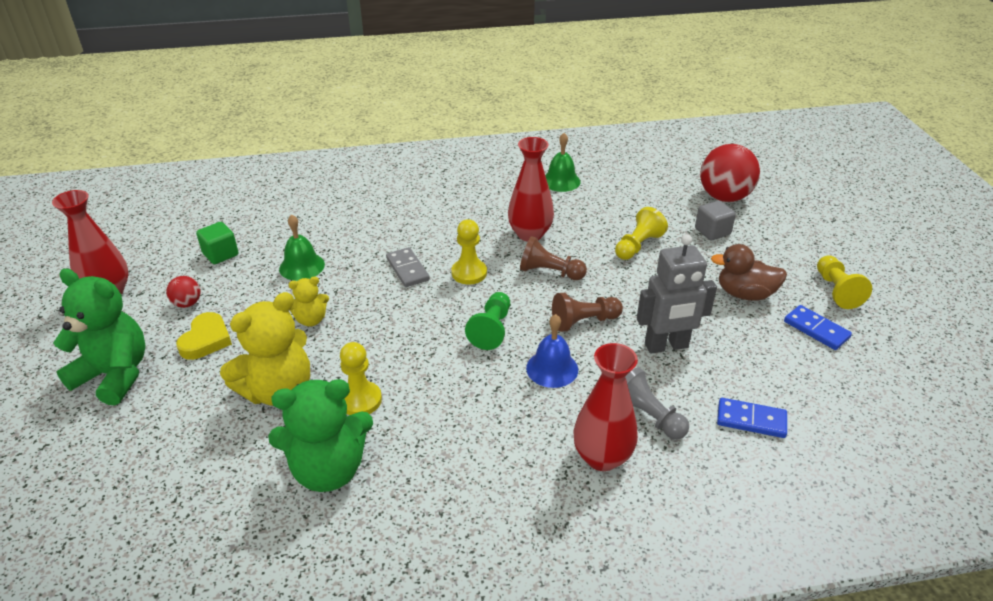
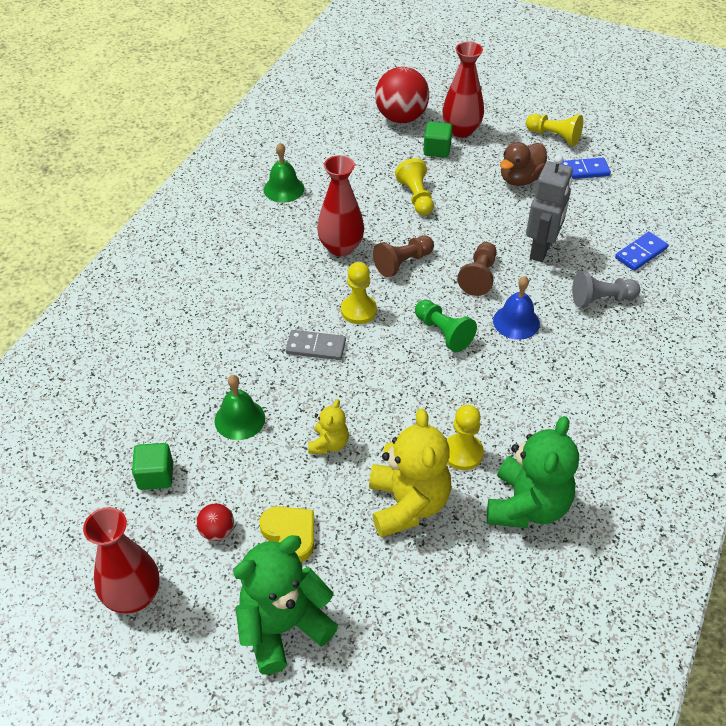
camera: 55 degrees left, 10 degrees up
red vase [573,343,638,471] -> red vase moved to [442,42,484,138]
grey cube [695,201,736,240] -> green cube [423,122,452,158]

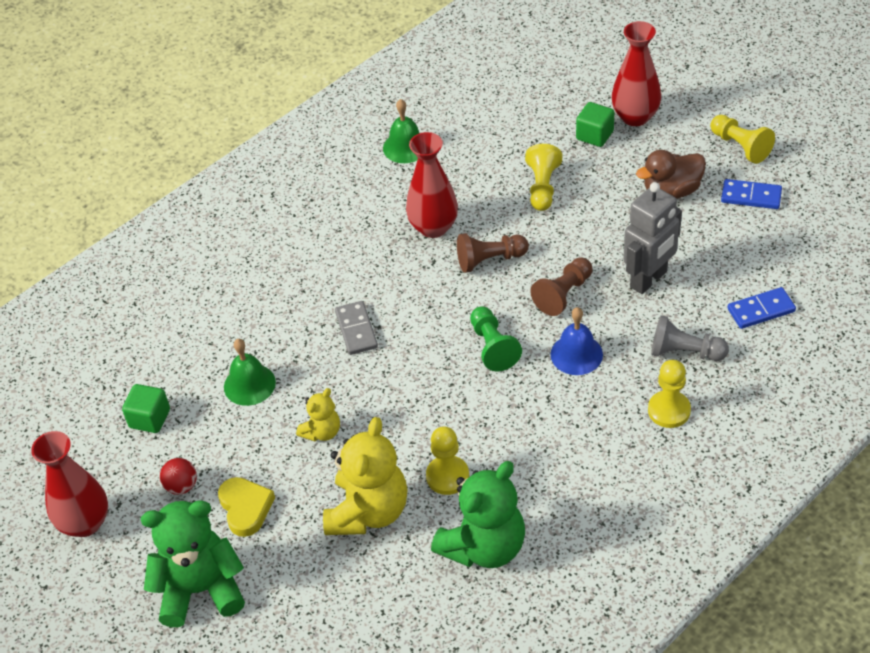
camera: 25 degrees right, 0 degrees up
grey domino [286,330,346,360] -> grey domino turned 45 degrees clockwise [335,301,378,355]
yellow pawn [341,262,377,324] -> yellow pawn moved to [648,360,691,428]
red ball [375,67,429,123] -> none

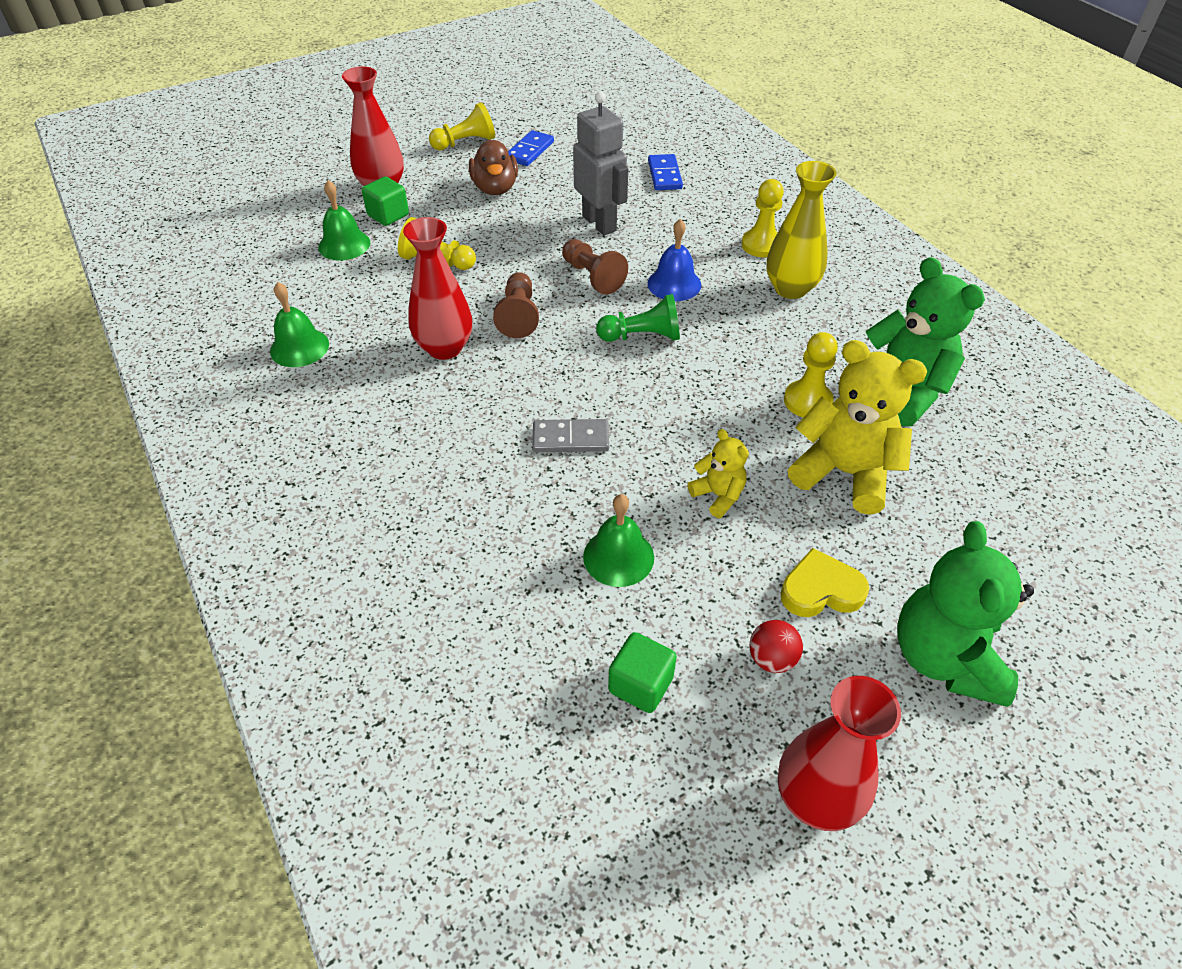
camera: 80 degrees left, 0 degrees up
grey pawn [651,315,729,361] -> none
none -> green bell [318,180,370,260]
none -> yellow vase [766,161,837,299]

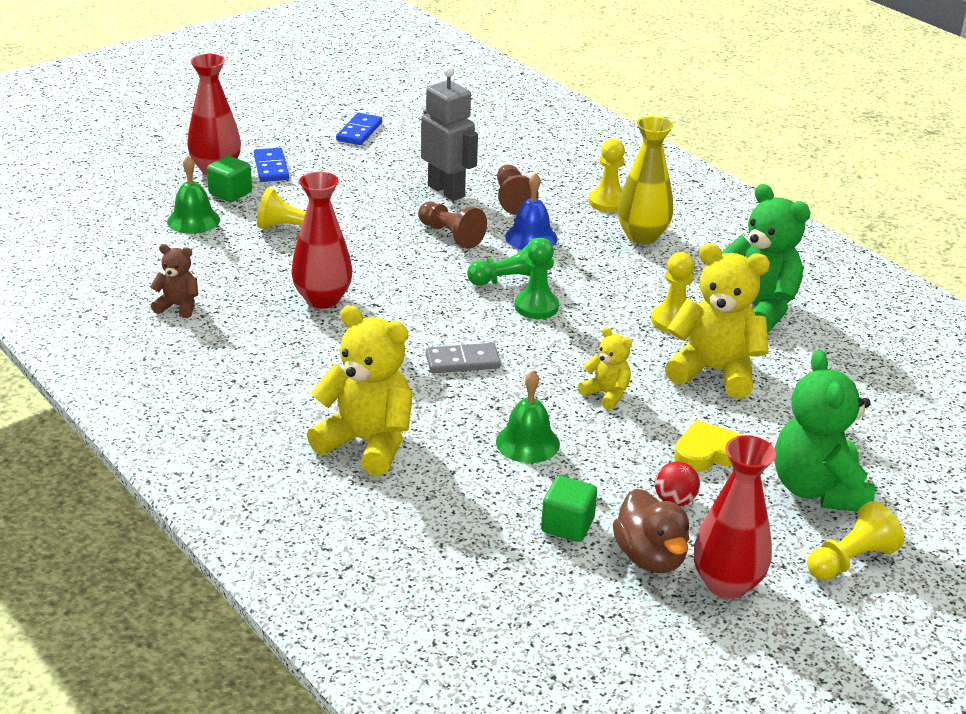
camera: 10 degrees left, 15 degrees down
green bell [270,282,329,367] -> brown teddy bear [150,244,198,318]
yellow pawn [429,102,495,150] -> yellow pawn moved to [807,501,904,580]
brown duck [469,140,518,195] -> brown duck moved to [613,489,689,573]
brown pawn [493,272,539,338] -> brown pawn moved to [497,164,539,215]
blue domino [648,154,683,190] -> blue domino moved to [254,148,289,182]
none -> yellow teddy bear [307,305,412,476]
none -> green pawn [515,238,559,319]

